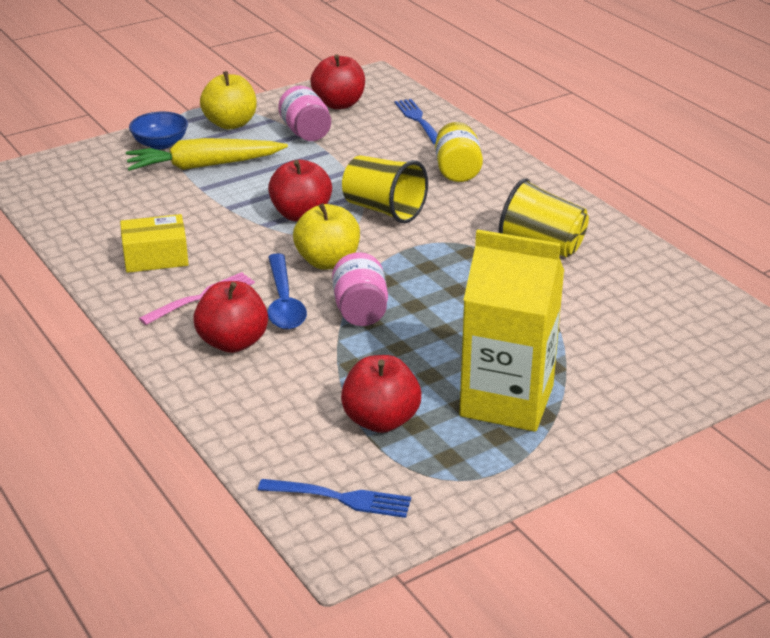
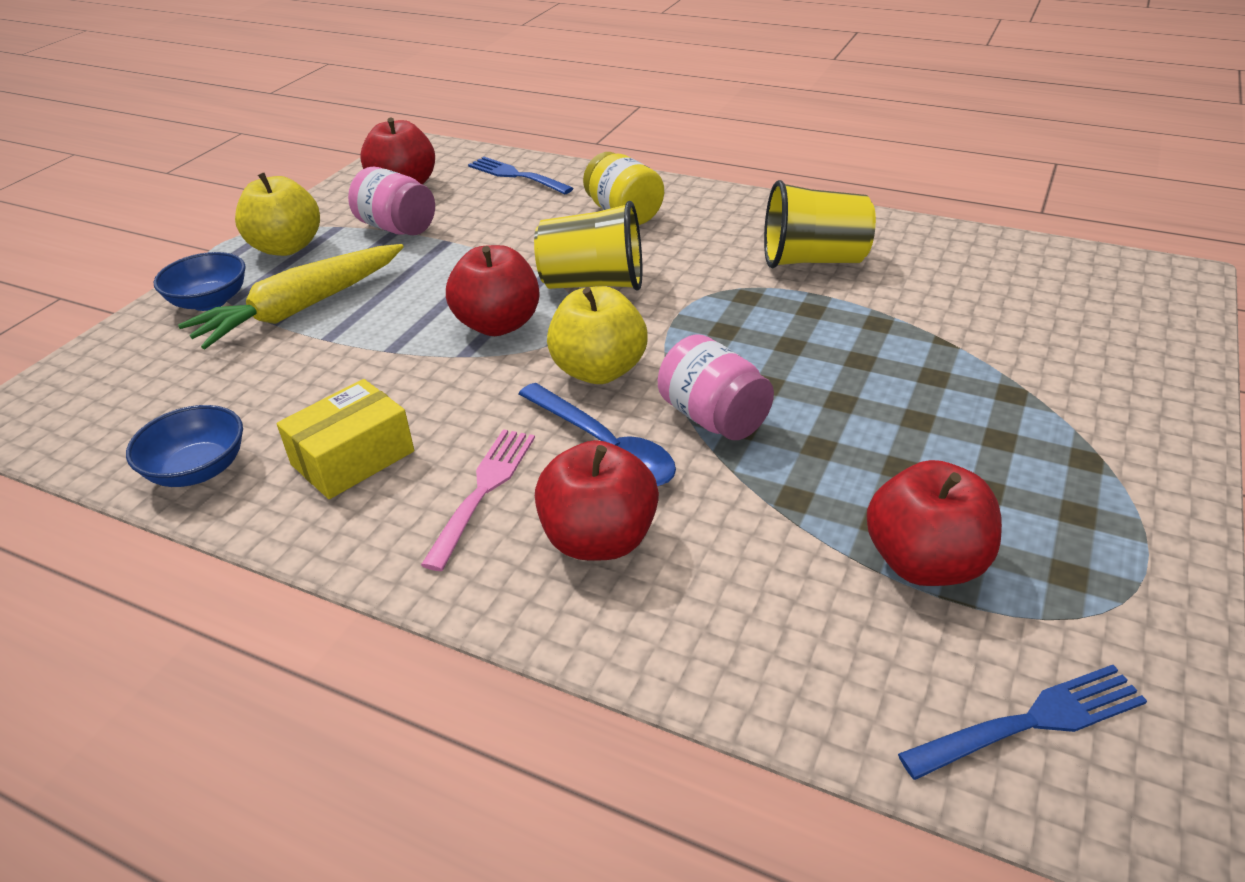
camera: 30 degrees left, 5 degrees up
yellow carton [459,229,564,432] -> none
none -> blue bowl [126,405,243,487]

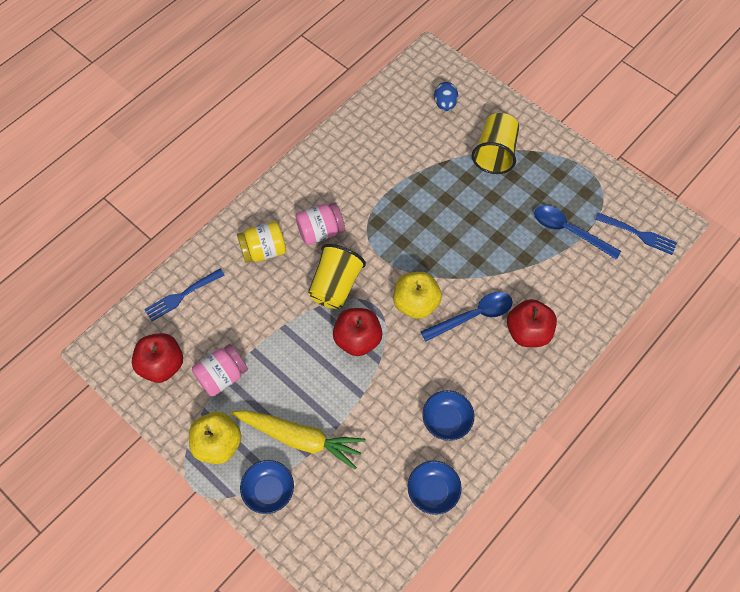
camera: 75 degrees left, 25 degrees up
yellow carrot [178,244,404,349] -> yellow carrot turned 45 degrees counterclockwise [230,410,366,469]
yellow box [277,379,414,499] -> blue bowl [422,390,474,441]
pink fork [421,429,535,571] -> none
pink jar [658,334,774,440] -> pink jar moved to [296,202,345,245]
yellow cup [764,180,876,268] -> yellow cup moved to [472,113,519,174]
red apple [866,460,1002,586] -> blue spoon [534,205,621,260]
blue fork [898,665,1147,780] -> blue fork turned 120 degrees clockwise [595,213,677,255]
none -> blue egg [434,82,458,111]

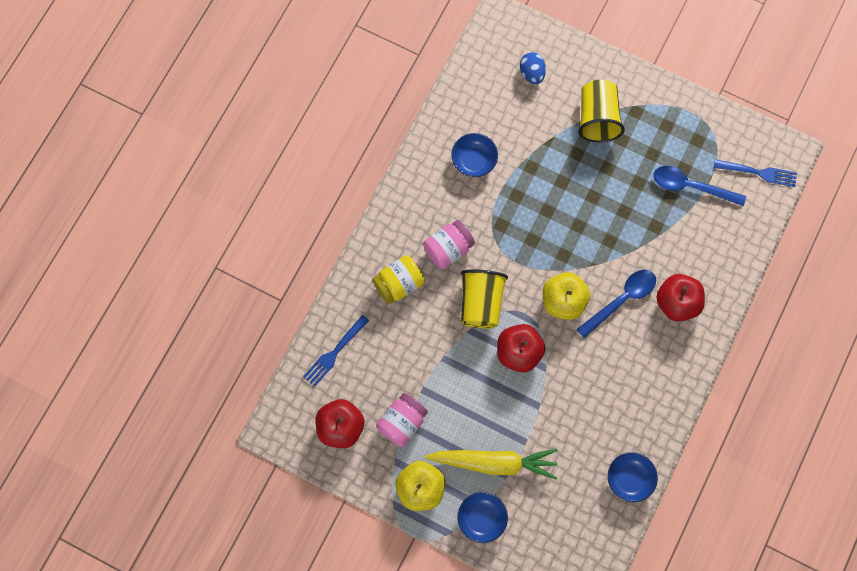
camera: 15 degrees left, 10 degrees up
blue bowl [422,390,474,441] -> blue bowl moved to [451,133,498,177]

